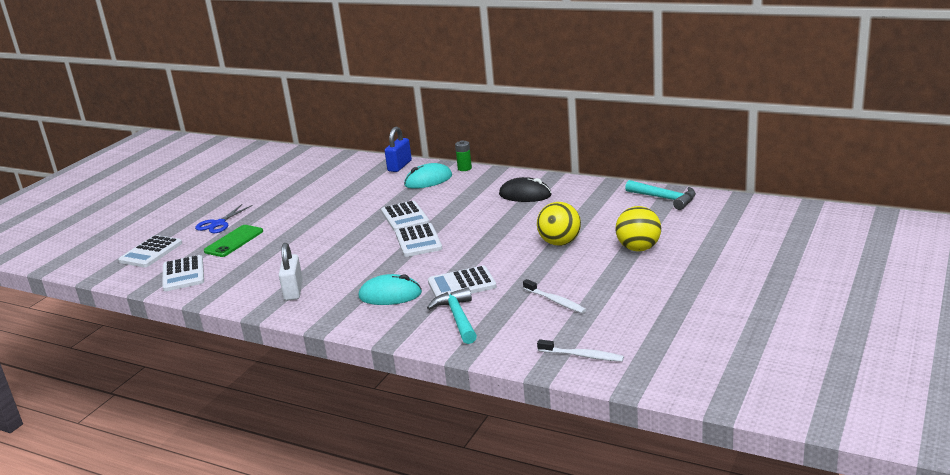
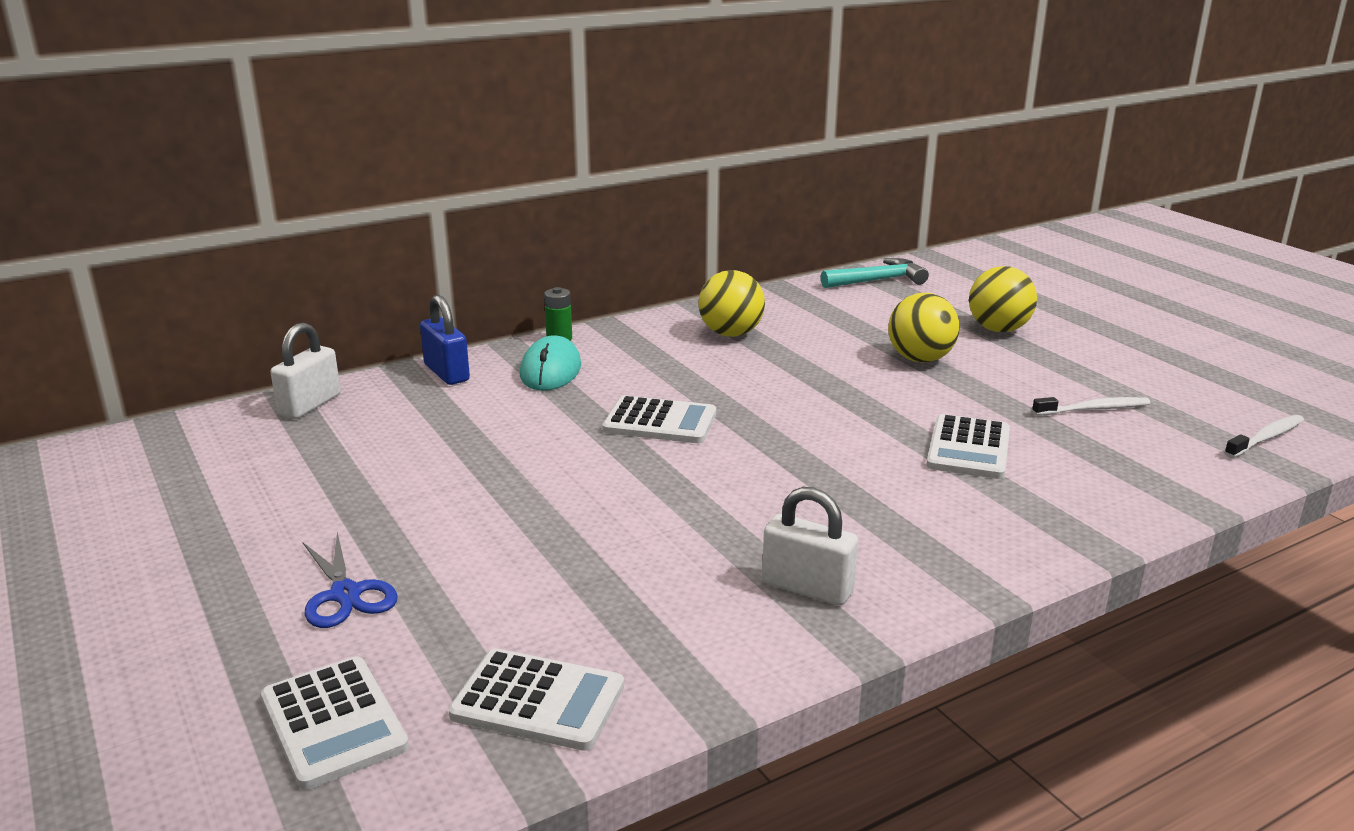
camera: 60 degrees left, 0 degrees up
green phone [204,225,263,257] -> none
turquoise mouse [359,274,422,305] -> none
white calculator [395,223,442,257] -> none
turquoise hammer [427,287,477,344] -> none
black mouse [499,177,552,202] -> yellow ball [698,270,765,337]
none -> white padlock [270,323,341,419]

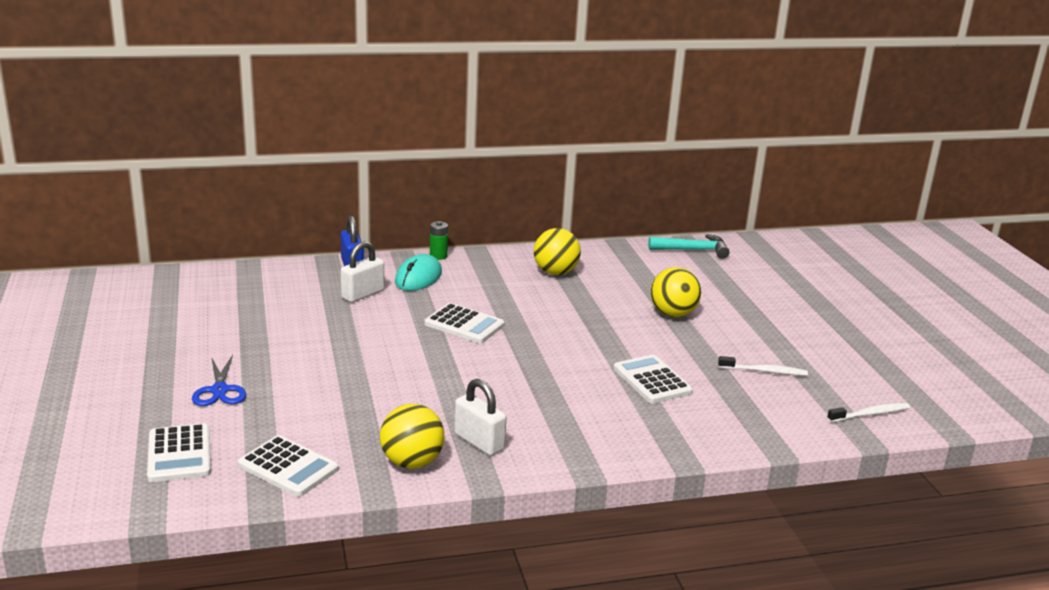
camera: 15 degrees right, 0 degrees up
white padlock [270,323,341,419] -> white padlock moved to [341,241,384,302]
white calculator [926,414,1010,479] -> white calculator turned 120 degrees clockwise [613,355,693,404]
yellow ball [969,266,1037,332] -> yellow ball moved to [380,404,445,469]

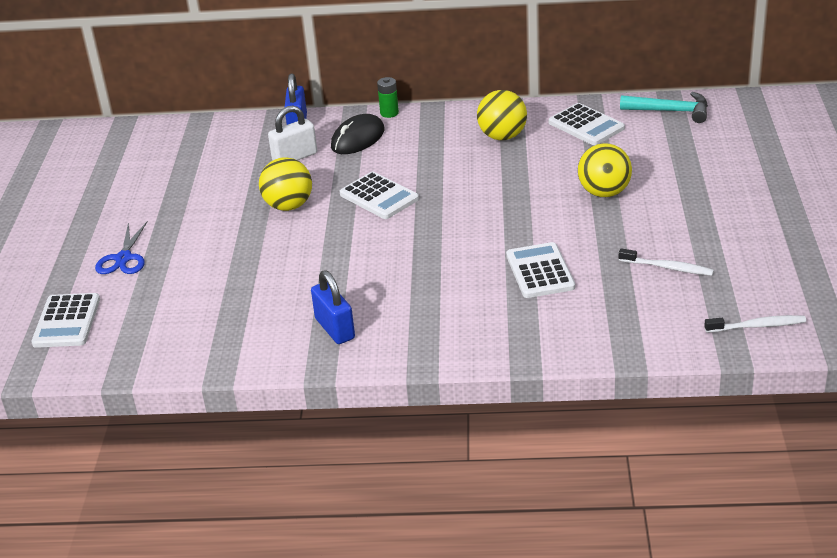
camera: 20 degrees right, 10 degrees up
white calculator [238,435,339,497] -> white calculator moved to [548,103,625,145]
yellow ball [380,404,445,469] -> yellow ball moved to [259,157,312,211]
turquoise mouse [395,254,442,291] -> black mouse [331,114,385,154]
white padlock [454,379,506,456] -> blue padlock [311,270,355,344]

